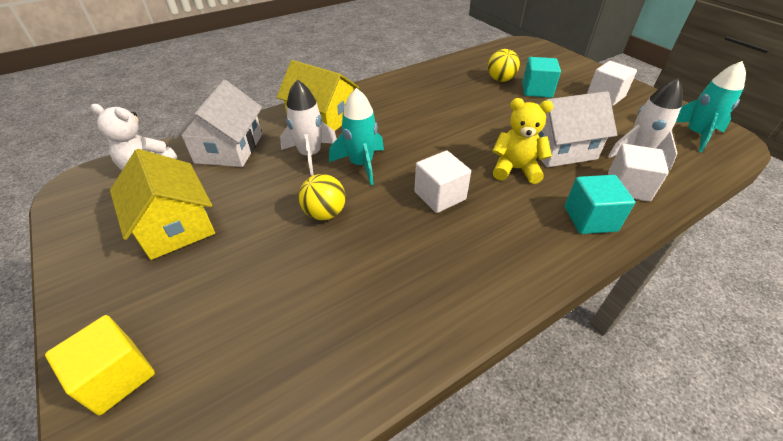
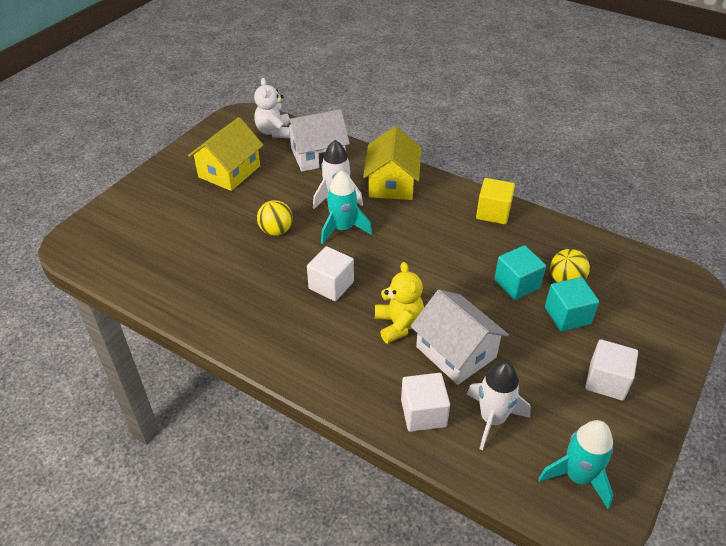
camera: 65 degrees right, 0 degrees up
yellow cube [45,315,155,415] -> yellow cube moved to [476,178,515,224]
turquoise cube [565,175,635,234] -> turquoise cube moved to [494,245,546,300]

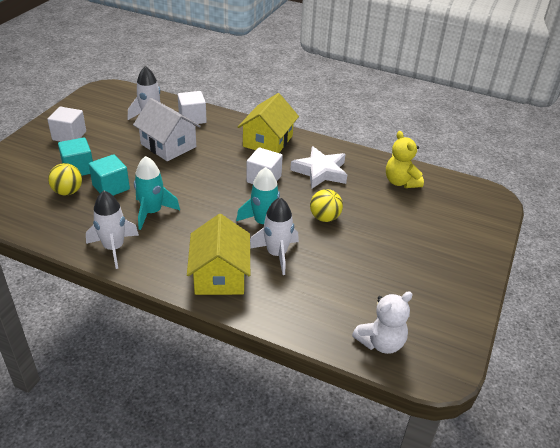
camera: 170 degrees right, 5 degrees down
yellow house [188,117,263,191] -> yellow house moved to [238,93,299,153]
white teddy bear [254,78,290,138] -> white teddy bear turned 75 degrees clockwise [352,291,413,354]
white house [285,109,350,172] -> none
yellow teddy bear [375,262,424,344] -> yellow teddy bear moved to [386,131,424,188]
yellow cube [476,178,515,224] -> white rocket [86,191,139,269]
turquoise rocket [538,420,613,509] -> turquoise rocket moved to [134,156,180,230]
none -> white star [290,146,347,188]

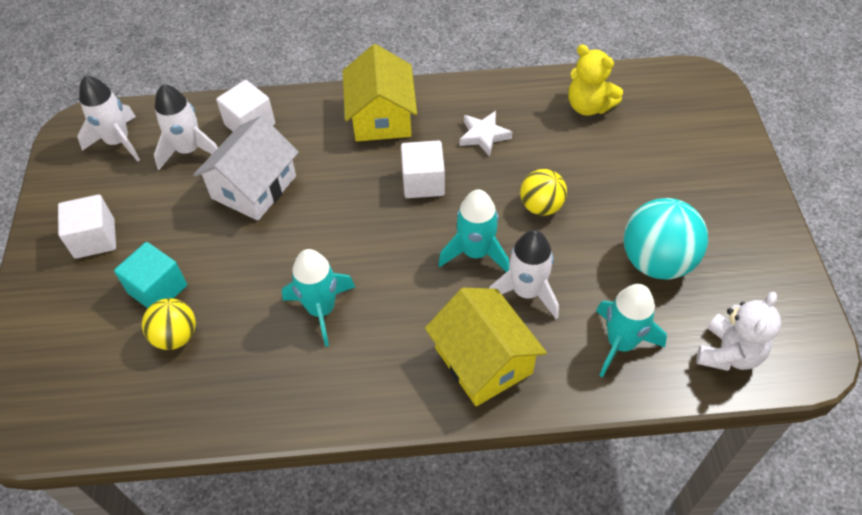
camera: 25 degrees left, 15 degrees up
white rocket [86,191,139,269] -> white rocket moved to [77,75,140,162]
turquoise cube [89,154,130,196] -> none
white house [133,98,201,161] -> white house turned 75 degrees counterclockwise [193,116,299,221]
white star [290,146,347,188] -> white star [460,111,512,157], size x0.64
none -> turquoise rocket [596,284,667,377]
none -> turquoise ball [624,198,708,279]

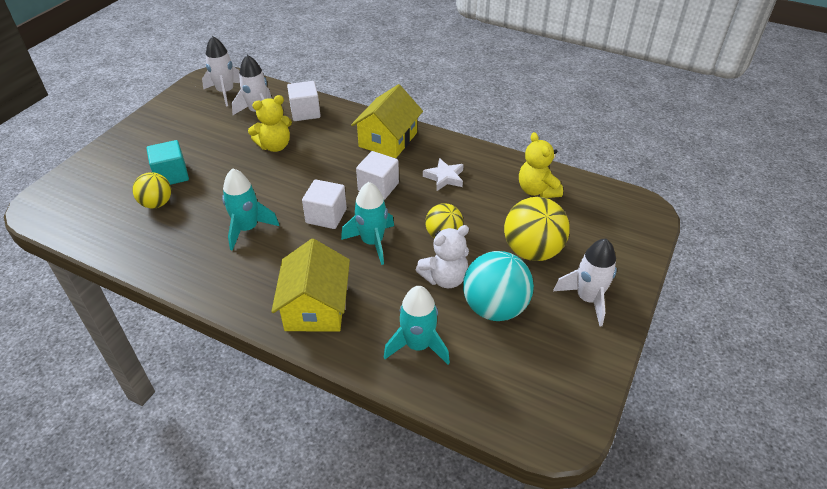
camera: 30 degrees right, 10 degrees down
white cube [58,195,116,259] -> white cube moved to [302,179,347,229]
white house [193,116,299,221] -> yellow teddy bear [248,95,292,152]
white rocket [489,230,559,319] -> white rocket moved to [553,239,617,327]
white teddy bear [696,292,781,371] -> white teddy bear moved to [416,225,469,288]
none -> yellow ball [504,197,570,261]

